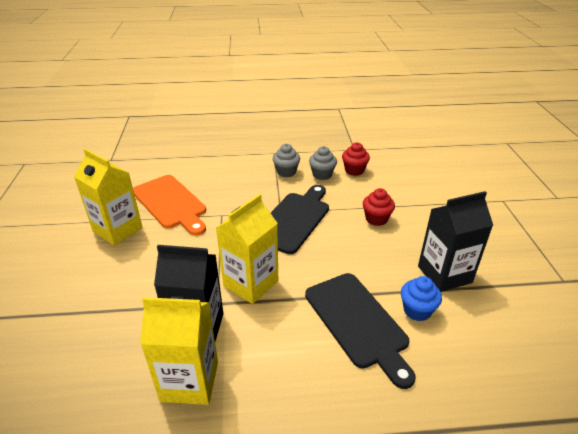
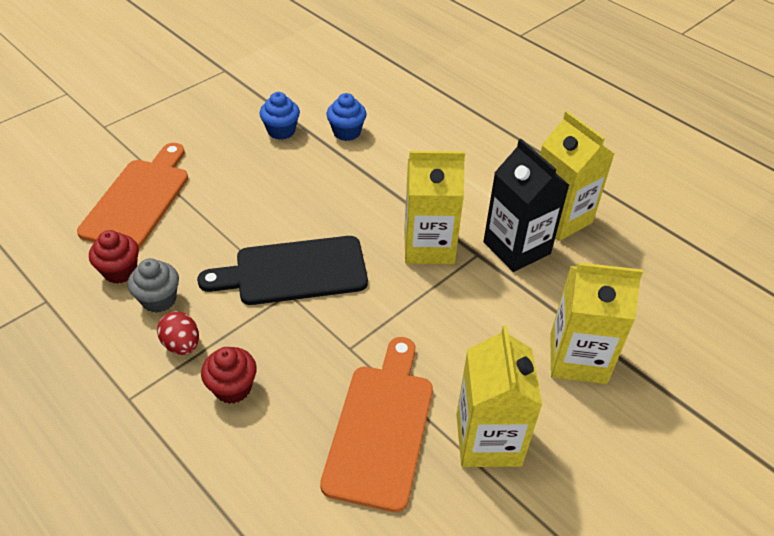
camera: 130 degrees left, 10 degrees up
grey cupcake [273,144,300,177] -> red egg [157,311,199,355]
black cutting board [305,273,416,389] -> none
red cupcake [363,188,395,226] -> red cupcake moved to [201,347,257,404]
black carton [418,191,493,292] -> blue cupcake [259,92,300,140]
none -> orange cutting board [77,143,188,248]
none -> yellow carton [550,263,643,384]

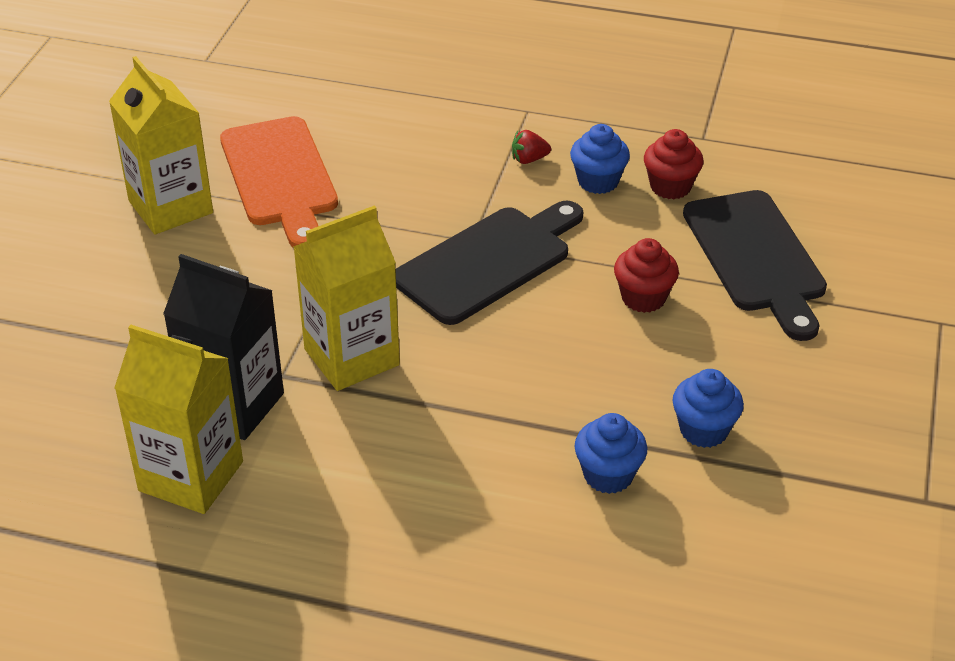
camera: 150 degrees right, 5 degrees down
orange cutting board [77,143,188,248] -> black cutting board [683,190,827,341]
grey cupcake [128,258,179,313] -> blue cupcake [570,124,630,194]
red egg [157,311,199,355] -> red strawberry [512,130,551,164]
red cupcake [201,347,257,404] -> red cupcake moved to [614,238,679,313]
yellow carton [550,263,643,384] -> none

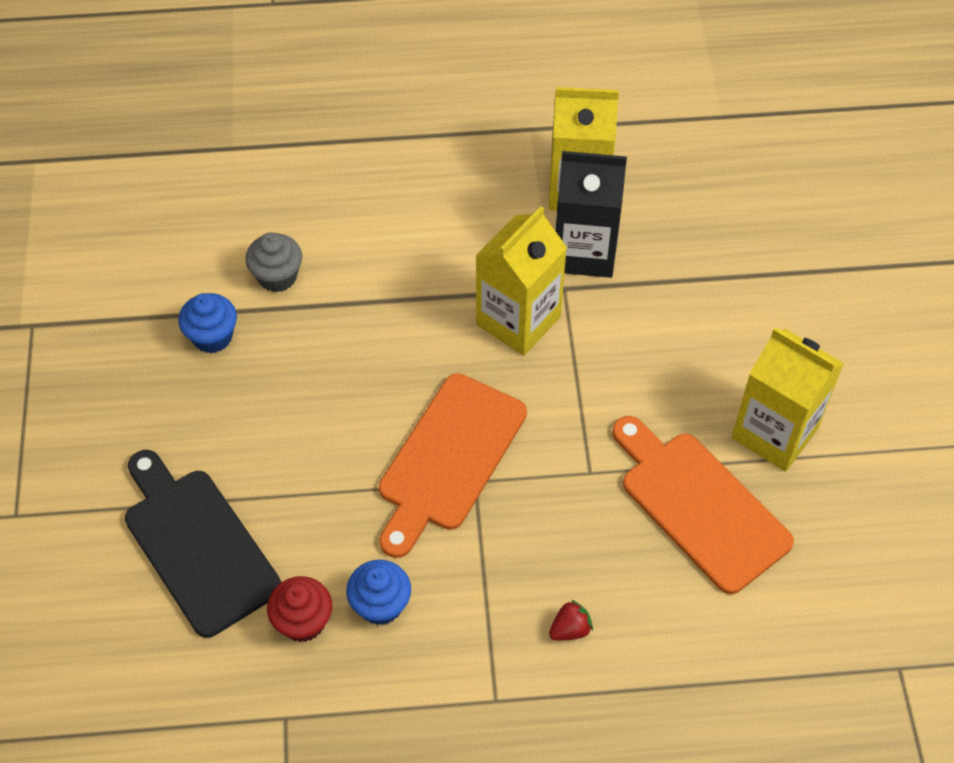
camera: 160 degrees right, 15 degrees up
black cutting board [395,201,583,325] -> orange cutting board [379,373,527,558]
red strawberry [512,130,551,164] -> red strawberry moved to [549,600,593,641]
blue cupcake [575,413,647,494] -> grey cupcake [245,232,302,292]
red cupcake [614,238,679,313] -> none

